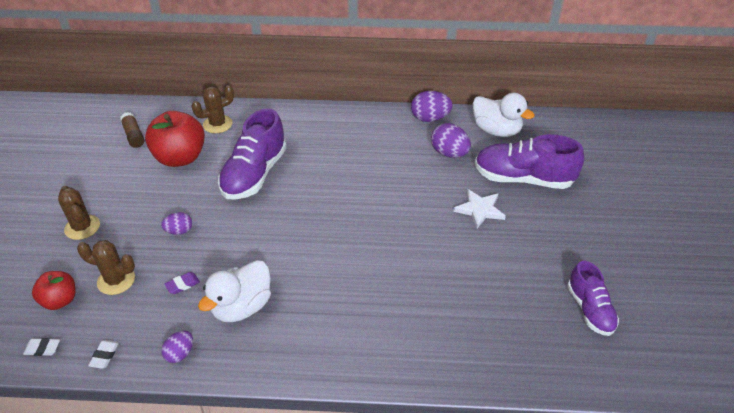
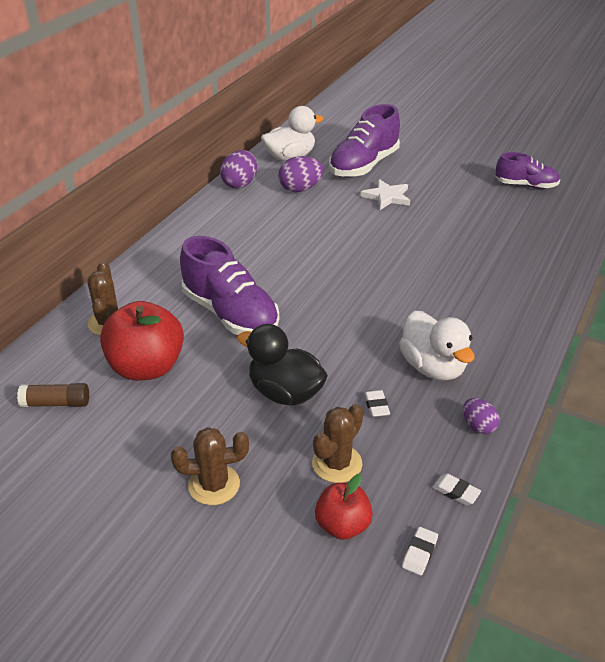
camera: 65 degrees left, 5 degrees down
purple egg [161,212,192,235] -> black duck [237,324,328,406]
purple eraser [165,272,200,294] -> white eraser [364,390,390,417]

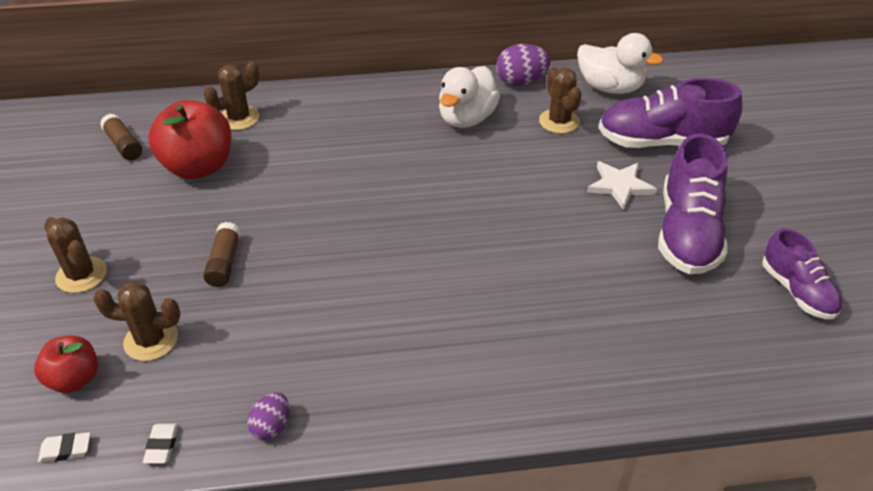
camera: 55 degrees right, 5 degrees up
purple shoe [180,236,279,335] -> purple shoe moved to [658,134,728,274]
black duck [237,324,328,406] -> brown glue stick [203,222,241,287]
purple egg [278,156,324,192] -> brown cactus [539,67,582,134]
white eraser [364,390,390,417] -> none
white duck [399,311,475,381] -> white duck moved to [439,66,500,128]

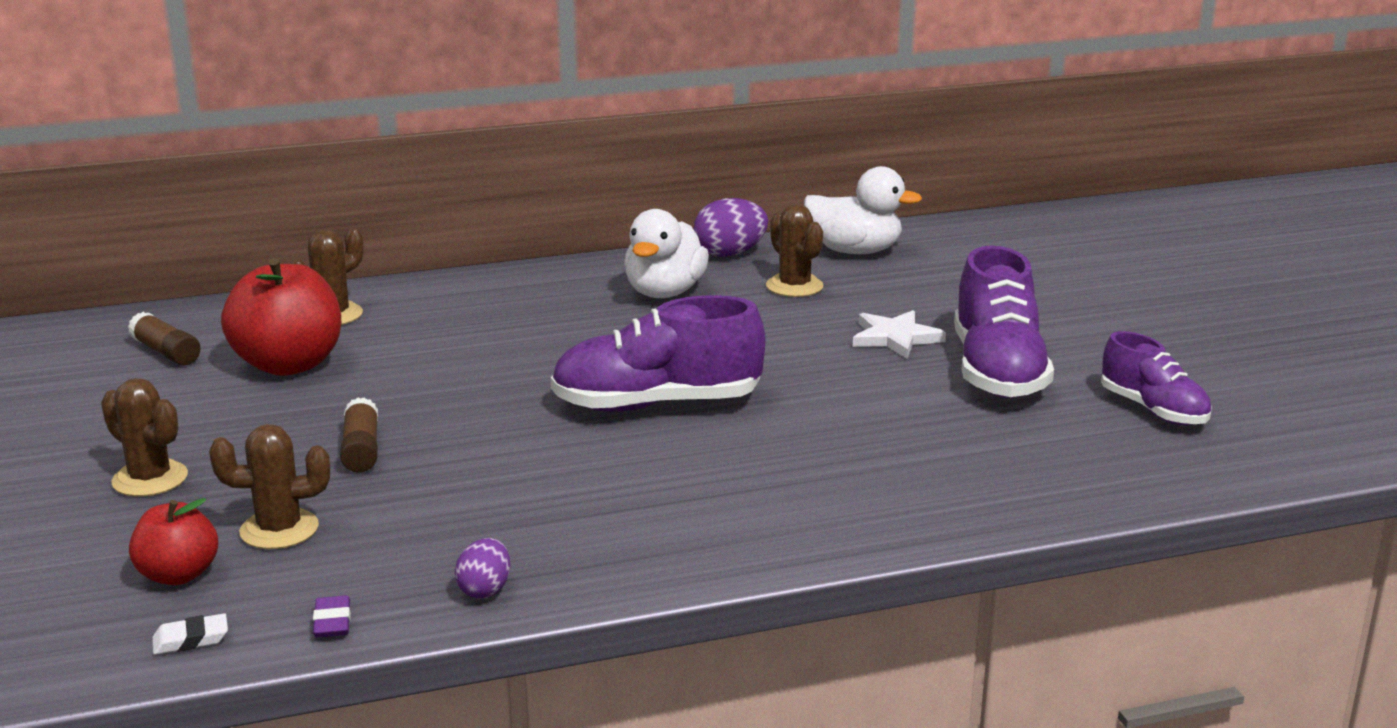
camera: 10 degrees left, 20 degrees down
white eraser [143,424,178,464] -> purple eraser [313,595,351,638]
purple shoe [599,78,742,148] -> purple shoe moved to [551,295,765,412]

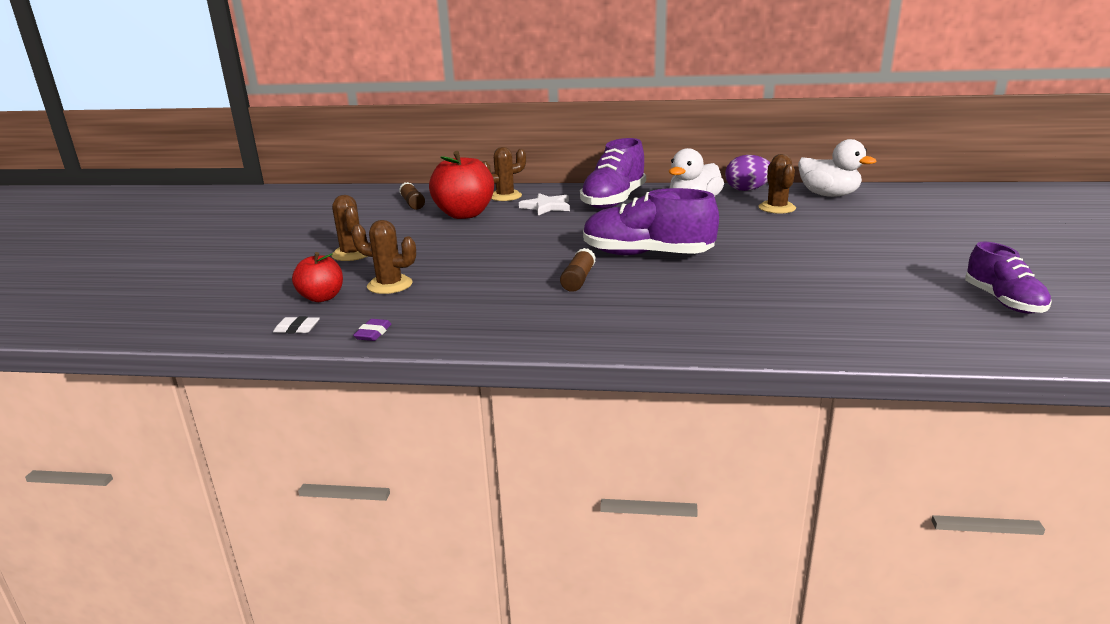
camera: 25 degrees right, 0 degrees up
brown glue stick [340,397,378,473] -> brown glue stick moved to [560,248,596,292]
purple egg [455,538,510,599] -> none
white star [853,310,946,359] -> white star moved to [519,193,570,215]
purple shoe [954,246,1054,398] -> purple shoe moved to [580,138,646,209]

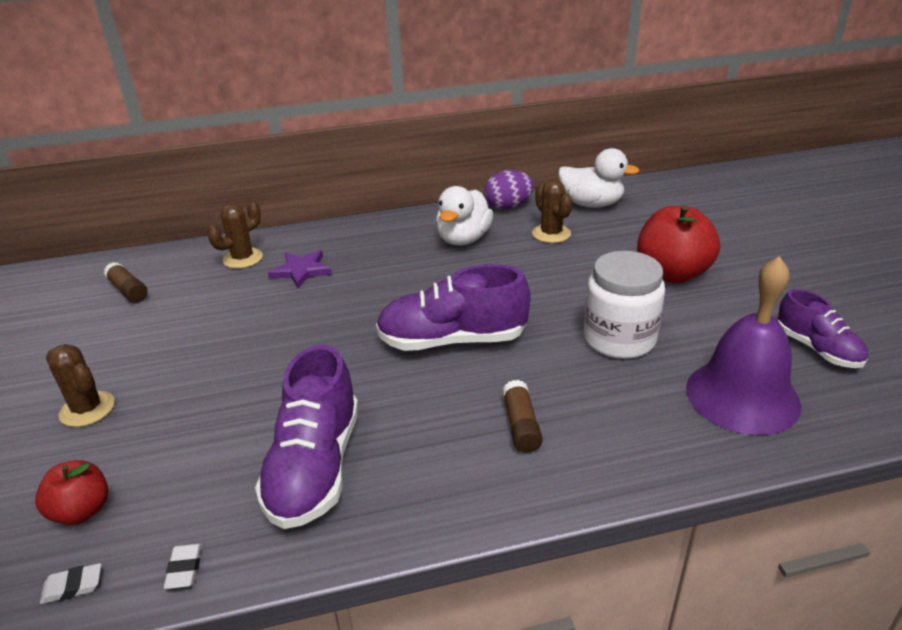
camera: 20 degrees left, 10 degrees up
brown cactus [351,220,416,294] -> none
purple eraser [353,319,392,341] -> white eraser [164,544,202,589]
red apple [429,151,494,219] -> red apple moved to [637,205,720,283]
white star [519,193,570,215] -> purple star [268,250,332,288]
brown glue stick [560,248,596,292] -> brown glue stick moved to [502,380,543,453]
purple shoe [580,138,646,209] -> purple shoe moved to [255,344,359,529]
none -> white jar [584,251,665,359]
none -> purple bell [686,256,802,435]

